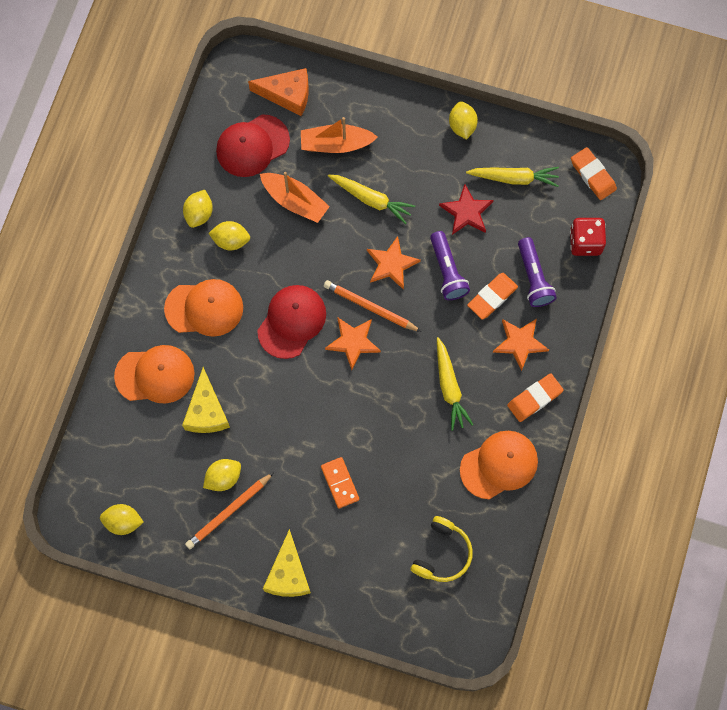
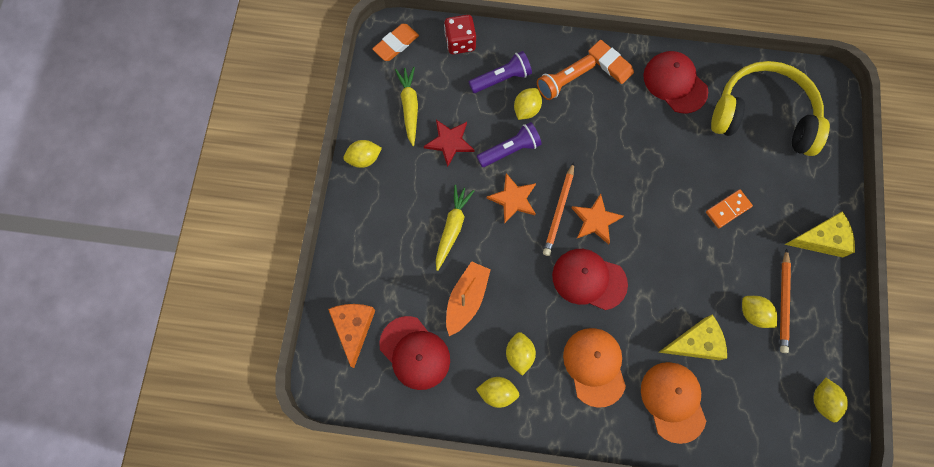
camera: 100 degrees left, 0 degrees up
orange pencil [185,472,274,549] -> orange pencil turned 60 degrees clockwise [780,249,791,353]
orange boat [301,117,378,153] -> none
yellow headphones [411,516,473,582] -> yellow headphones [711,61,830,156], size x1.94
yellow carrot [437,337,474,431] -> none
orange cap [460,431,538,499] -> red cap [643,51,708,113]
orange eraser [467,273,518,320] -> yellow lemon [514,88,542,120]
orange star [493,319,549,371] -> orange flashlight [537,55,596,100]

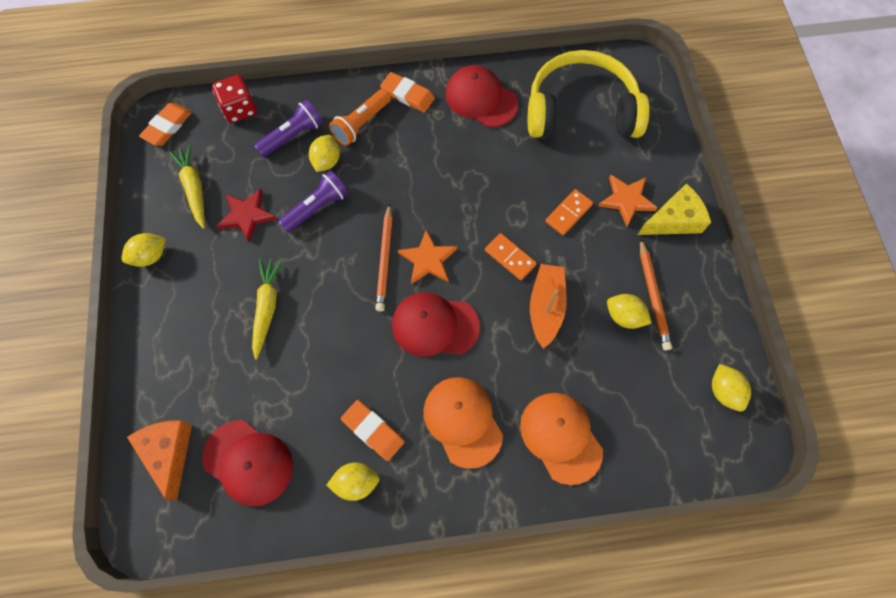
camera: 15 degrees left, 5 degrees down
orange boat [446,261,491,336] -> orange boat moved to [530,264,567,349]
orange star [486,173,536,224] -> orange star moved to [598,175,658,227]
yellow lemon [506,332,536,376] -> orange eraser [341,400,404,461]
yellow cheese [658,315,727,360] -> none
none -> orange domino [485,233,537,280]

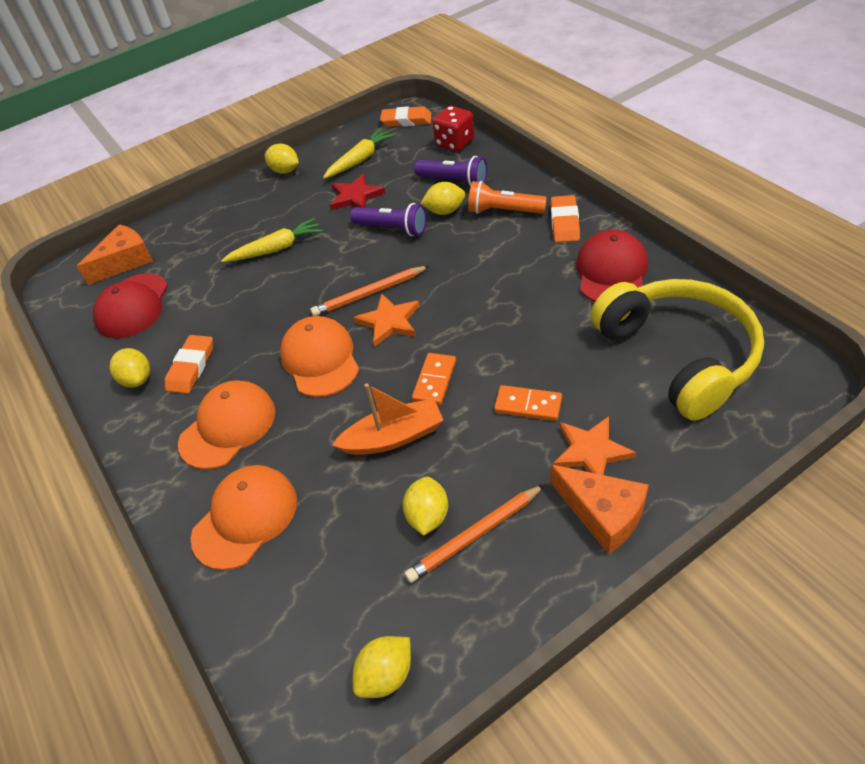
camera: 70 degrees right, 20 degrees down
red cap [392,292,480,357] -> orange cap [280,316,359,397]
yellow cheese [638,183,711,235] -> orange cheese [550,464,649,554]

